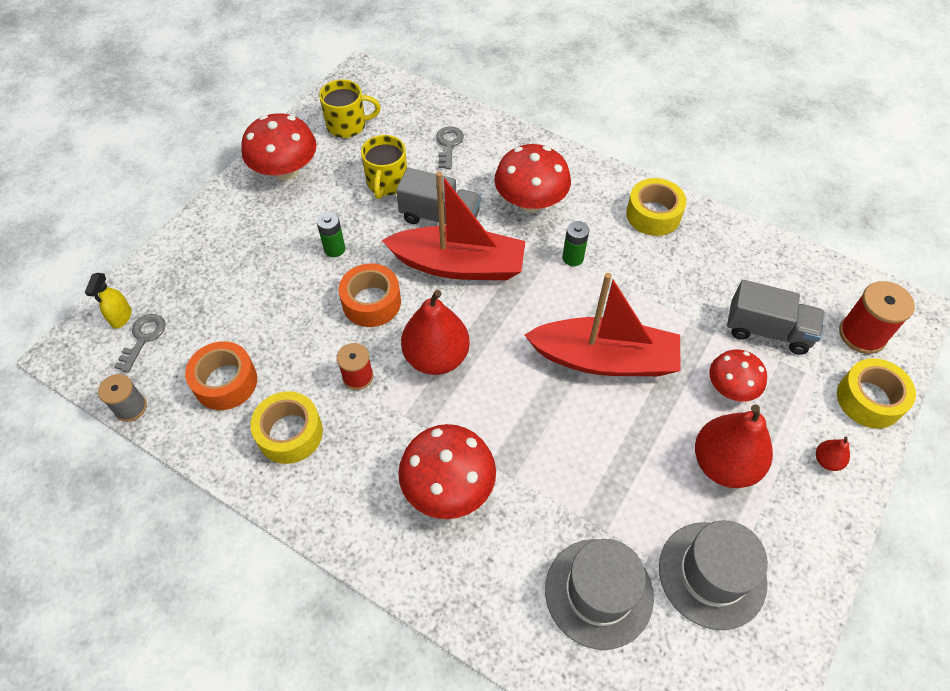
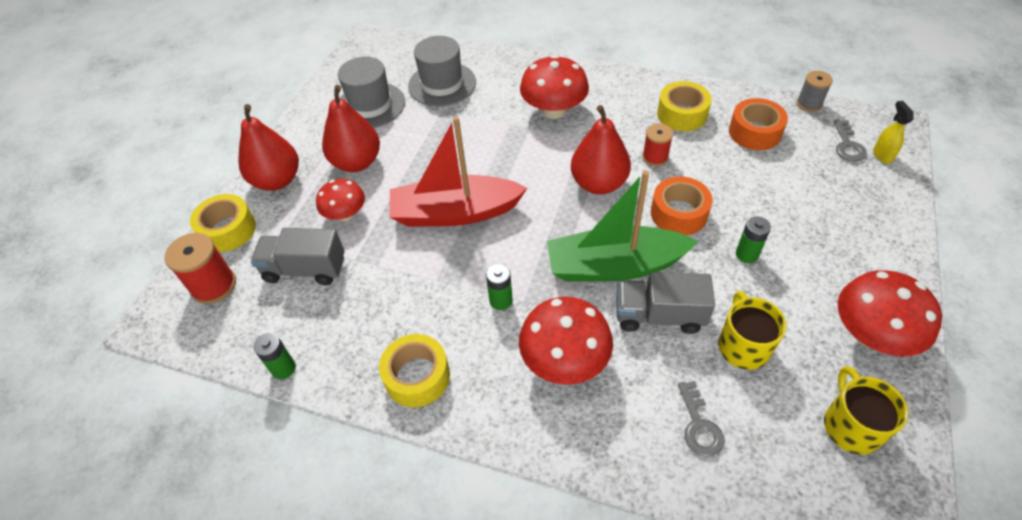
camera: 170 degrees right, 5 degrees down
yellow mug [319,79,381,138] -> yellow mug turned 105 degrees clockwise [824,366,909,455]
red boat [382,171,526,280] -> green boat [547,170,698,282]
red pear [816,437,850,471] -> red pear [238,104,299,191], size x2.30
none -> green battery [254,333,296,379]

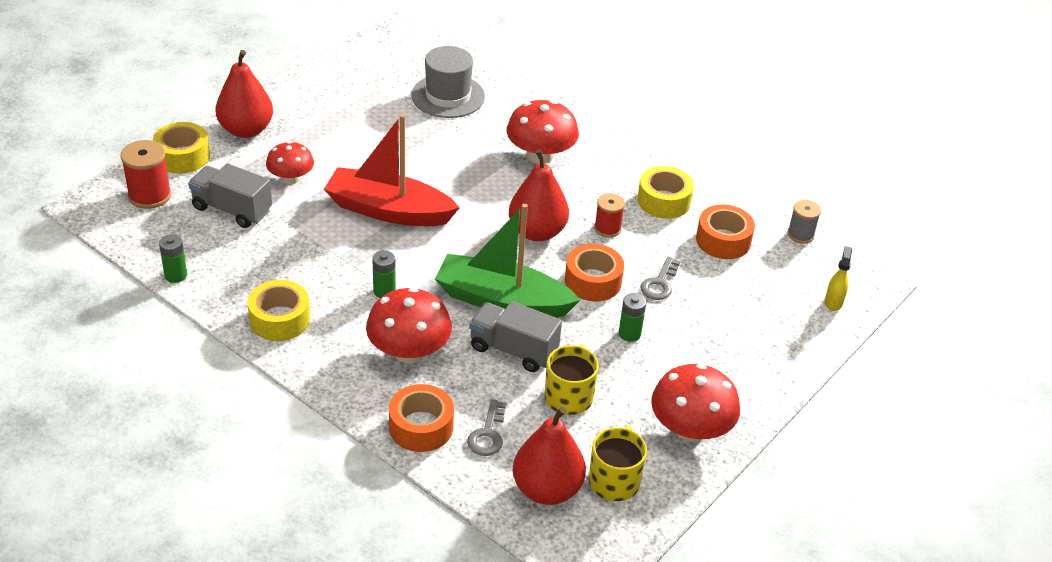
camera: 15 degrees right, 10 degrees down
red pear [322,85,380,172] -> red pear moved to [513,407,586,505]
grey hat [338,57,405,128] -> none
grey key [834,120,867,162] -> grey key moved to [641,257,681,300]
none -> orange tape [389,384,454,452]

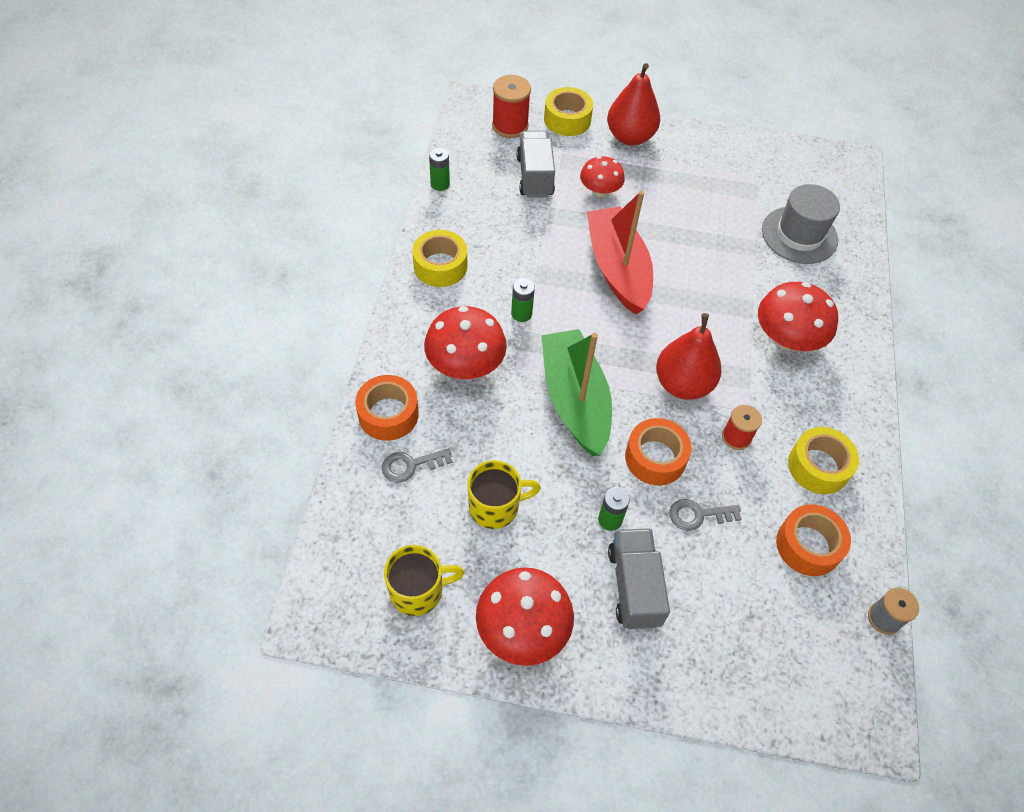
camera: 60 degrees right, 15 degrees up
grey truck [469,301,562,372] -> grey truck moved to [608,528,670,629]
red pear [513,407,586,505] -> none
yellow spray bottle [825,246,852,311] -> none

